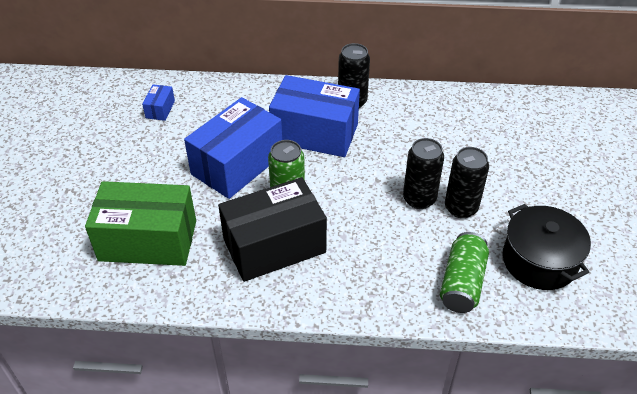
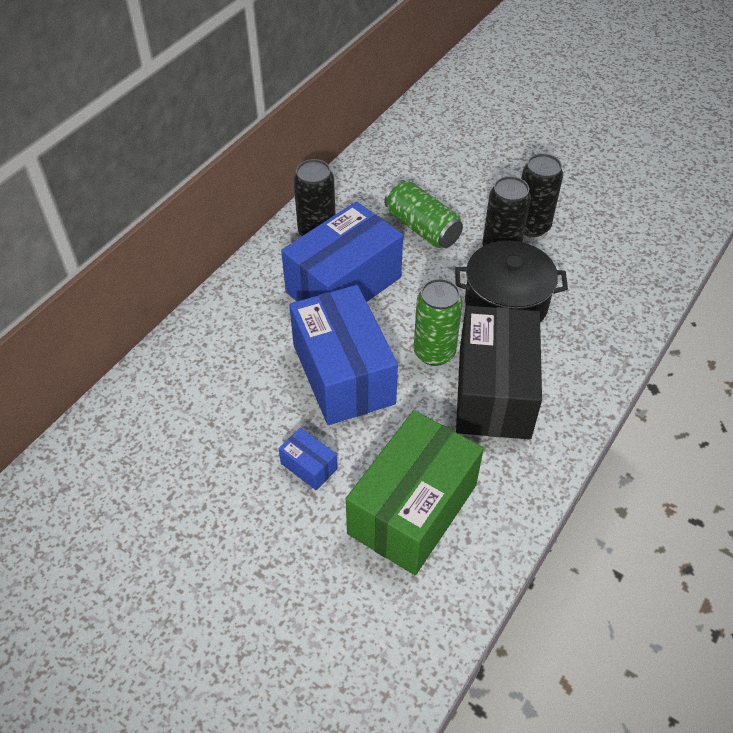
camera: 60 degrees left, 5 degrees up
blue box [142,84,175,121] -> blue box moved to [279,428,337,490]
green can [440,232,489,313] -> green can moved to [384,180,463,248]
black pot [503,204,591,290] -> black pot moved to [455,241,568,322]

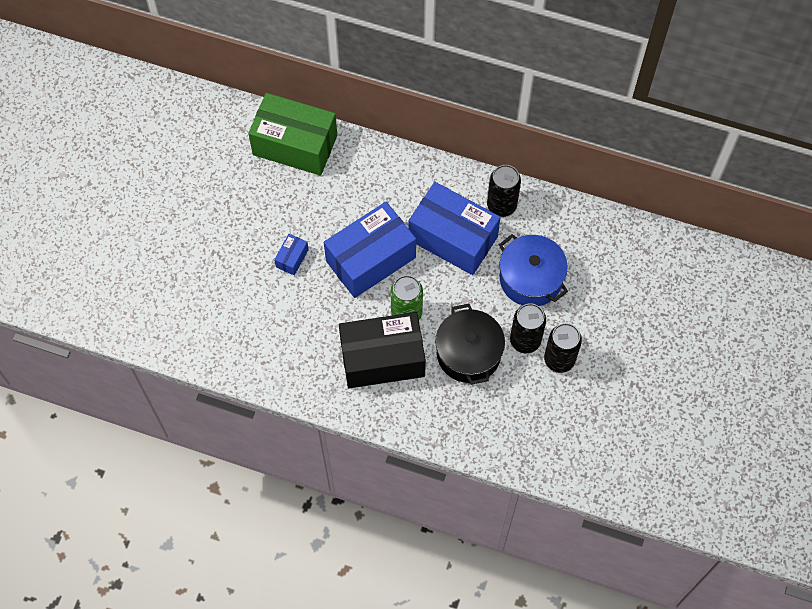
camera: 75 degrees right, 15 degrees up
green box [346,410,484,575] -> green box moved to [248,93,337,176]
green can [384,180,463,248] -> blue pot [499,234,568,306]

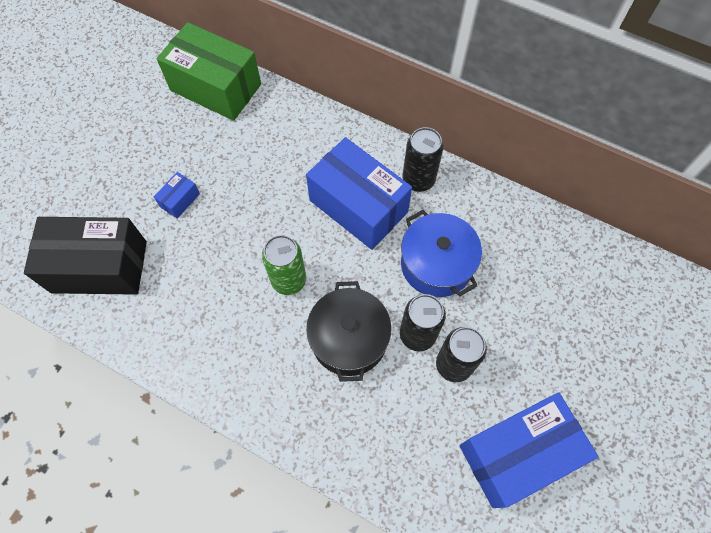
camera: 10 degrees right, 0 degrees up
blue box [324,202,416,298] -> blue box moved to [460,392,599,508]
black box [339,312,426,388] -> black box moved to [24,217,147,295]

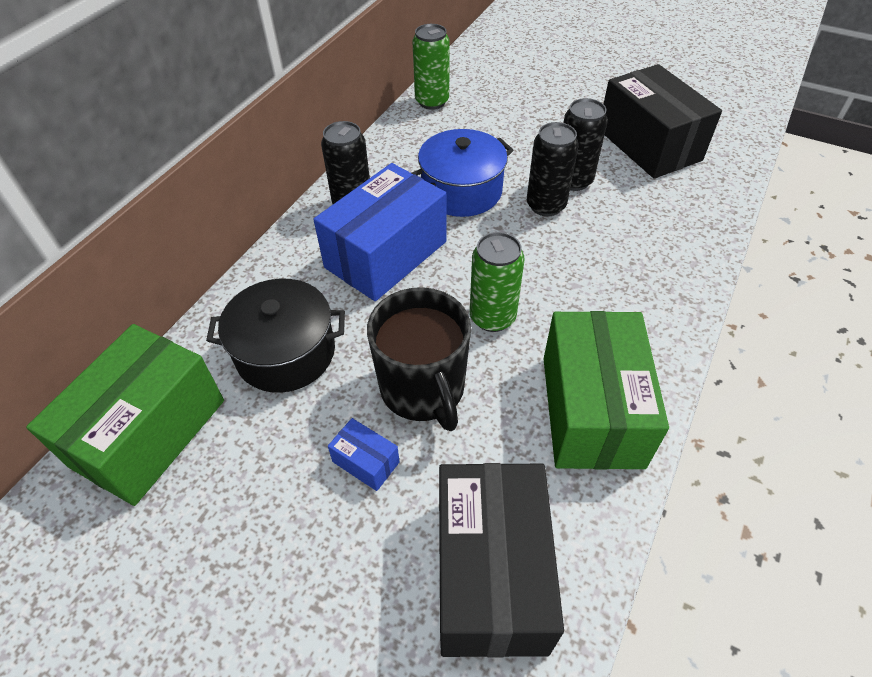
camera: 90 degrees left, 15 degrees down
black pot [306,281,392,382] -> black pot moved to [206,279,345,393]
blue box [460,392,599,508] -> black box [604,64,722,179]
none -> black mug [367,287,471,431]
none -> green can [412,24,450,110]
none -> green box [544,311,669,469]

